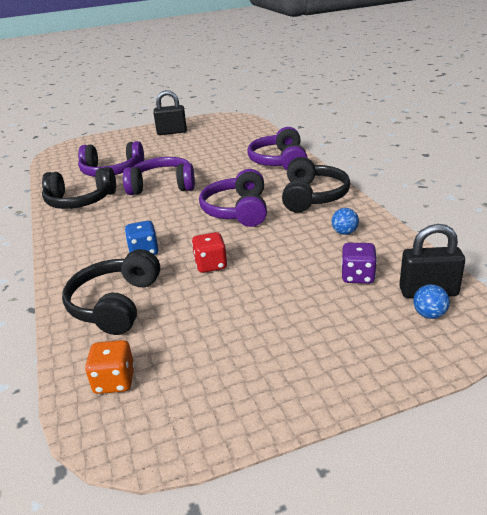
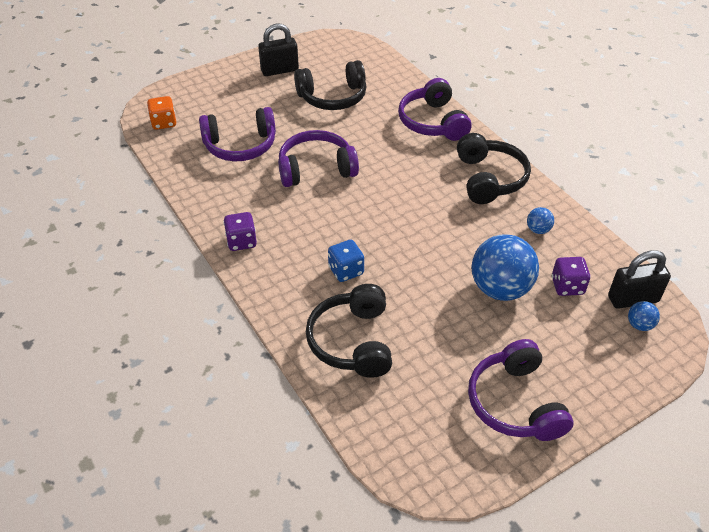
camera: 15 degrees left, 15 degrees up
black headphones [42,167,116,209] -> black headphones moved to [294,60,367,110]
orange dice [85,340,135,394] -> orange dice moved to [147,96,176,130]
red dice [192,232,227,273] -> none
purple headphones [199,169,267,227] -> purple headphones moved to [468,339,573,441]
none -> purple dice [223,212,257,251]
none -> blue ball [471,234,539,301]

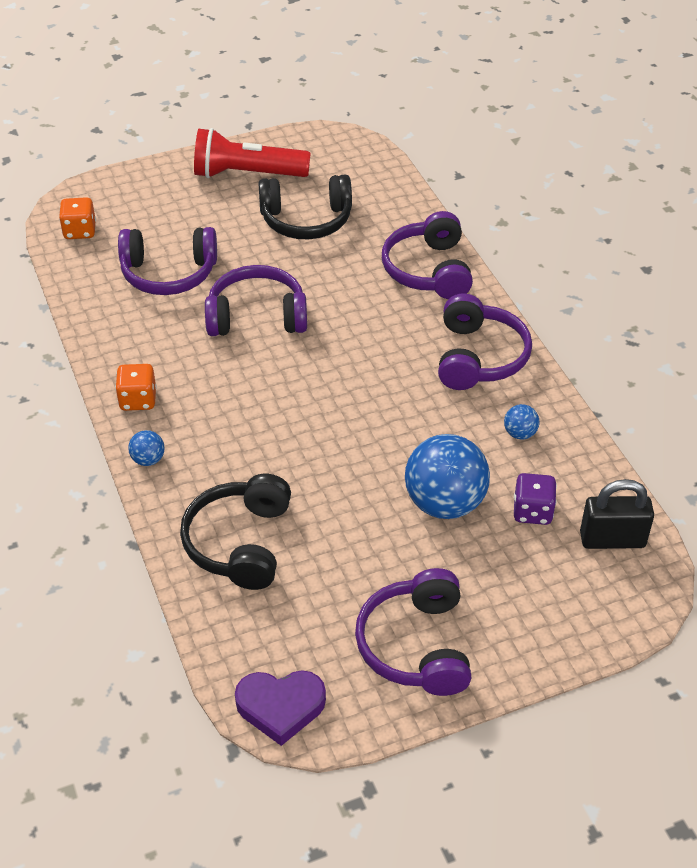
camera: 10 degrees right, 0 degrees up
purple dice [223,212,257,251] -> orange dice [115,364,157,411]
black padlock [258,24,299,76] -> red flashlight [194,128,311,178]
blue dice [328,240,364,282] -> none
black headphones [457,133,531,204] -> purple headphones [438,294,532,390]
blue ball [628,301,660,331] -> blue ball moved to [128,430,165,466]
none -> purple heart [235,671,326,746]

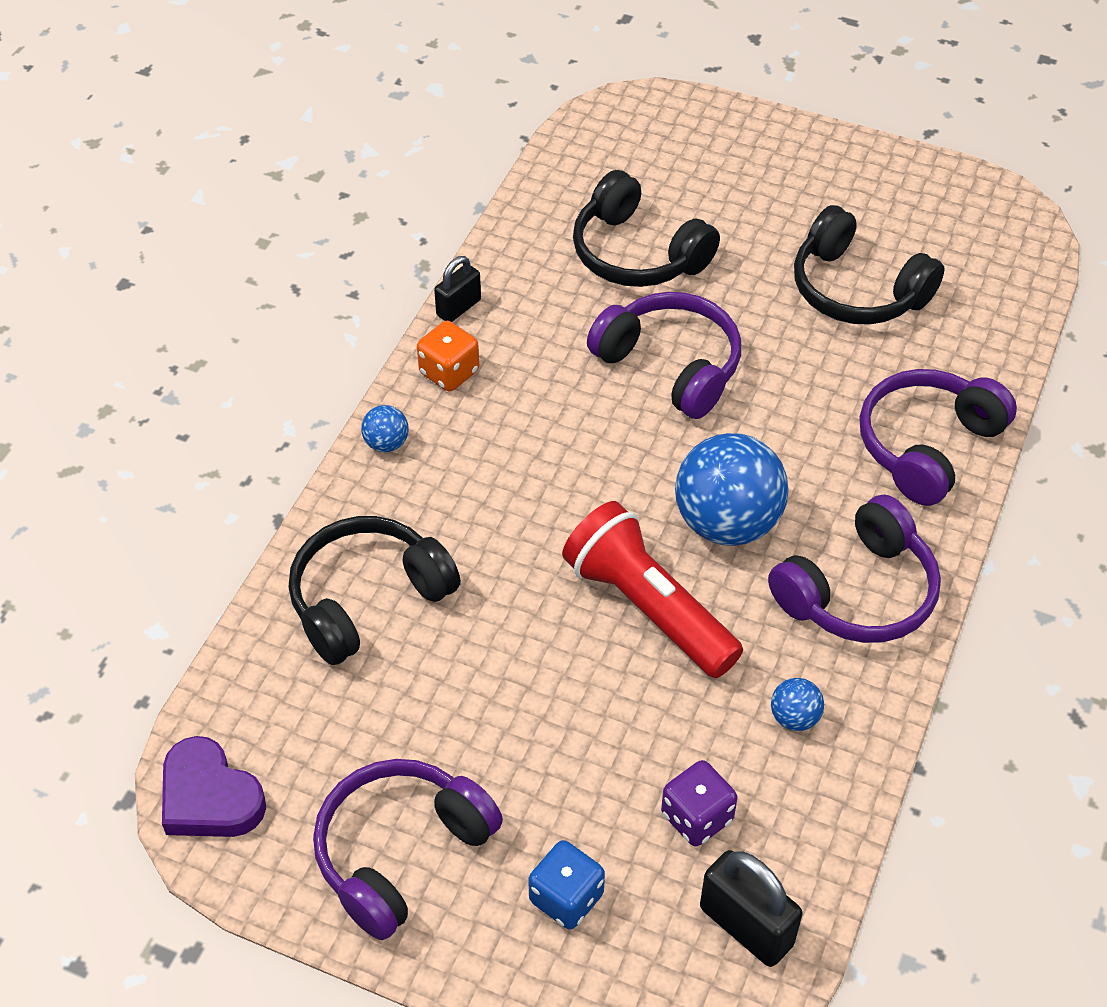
camera: 45 degrees right, 5 degrees up
orange dice [59,197,96,239] -> none
purple headphones [118,227,217,295] -> black headphones [573,170,720,287]
red flashlight [194,128,311,178] -> red flashlight moved to [562,501,743,678]
blue ball [405,434,490,519] -> blue ball moved to [675,433,789,546]
none -> black padlock [434,256,481,322]
none -> blue dice [528,840,605,929]

